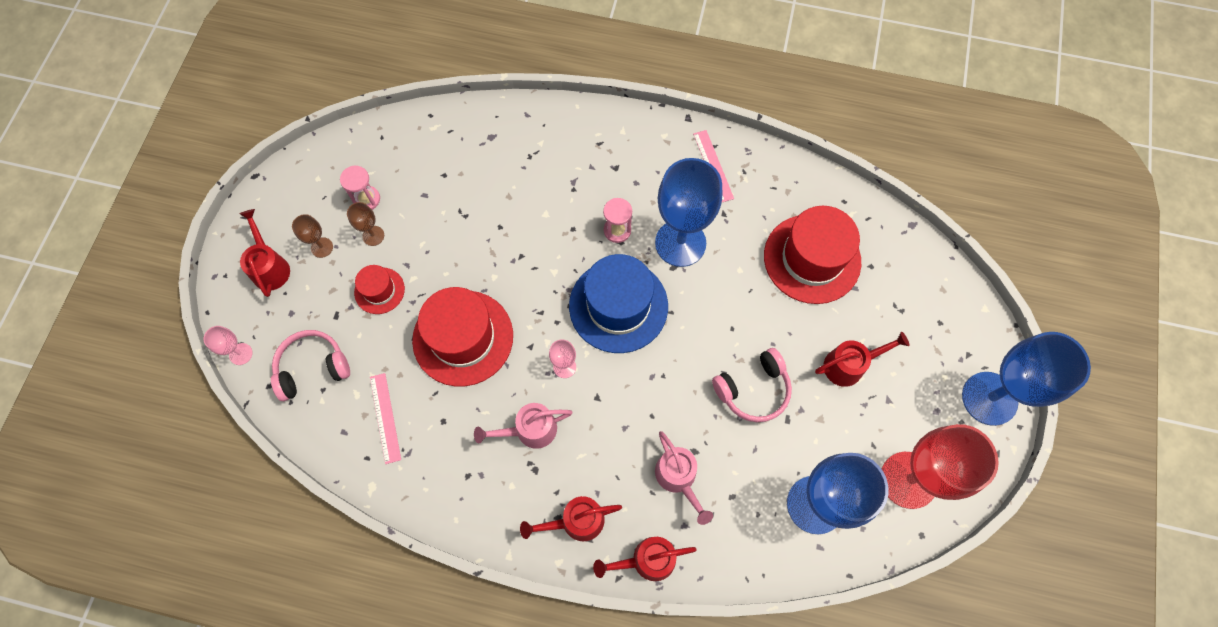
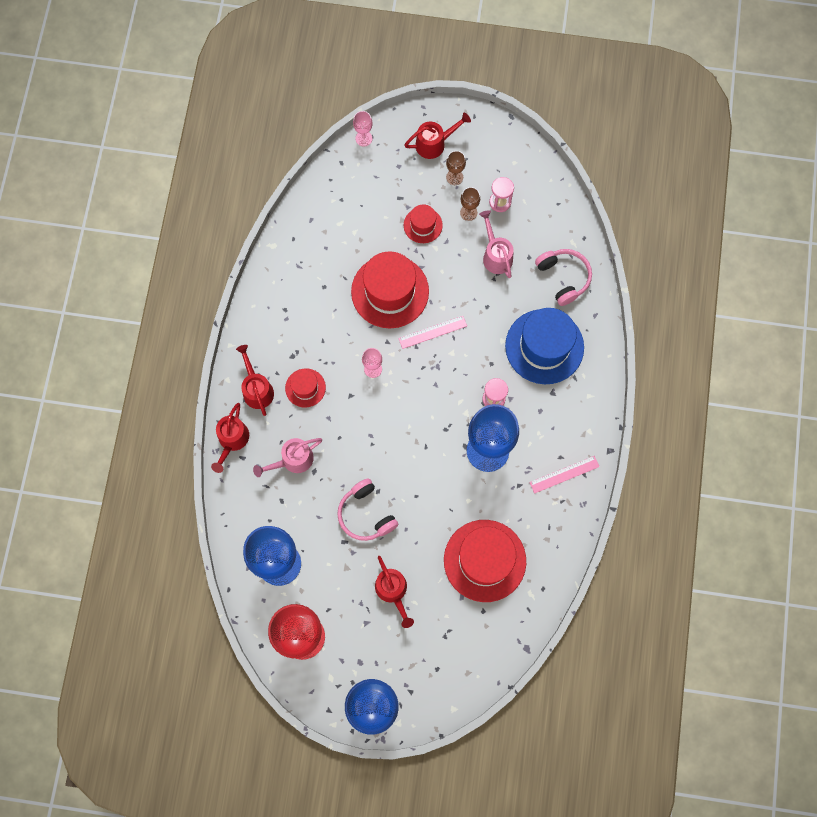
camera: 85 degrees right, 5 degrees up
pink headphones [271,330,350,401] -> pink headphones moved to [535,249,592,306]
pink ruler [370,373,401,464] -> pink ruler moved to [398,316,467,349]
pink watering can [474,403,573,449] -> pink watering can moved to [479,210,514,278]
blue hat [569,254,668,353] -> blue hat moved to [505,308,584,384]
red watering can [593,537,697,581] -> red watering can turned 150 degrees counterclockwise [211,403,249,473]
none -> red hat [285,368,326,407]

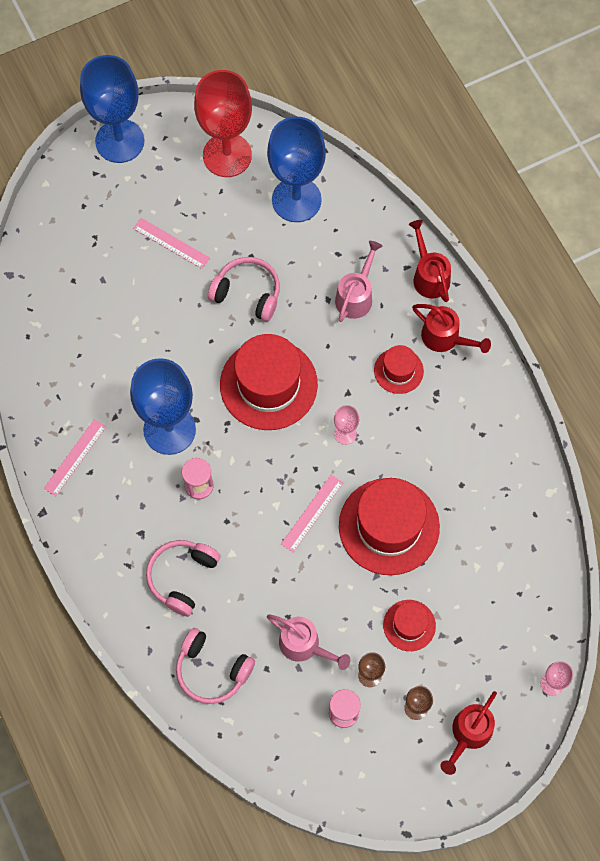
camera: 145 degrees right, 5 degrees down
red watering can [375,556,414,628] -> pink ruler [133,218,210,269]
red hat [444,520,526,602] -> red hat moved to [220,334,318,430]
blue hat [505,308,584,384] -> pink headphones [146,540,221,617]

